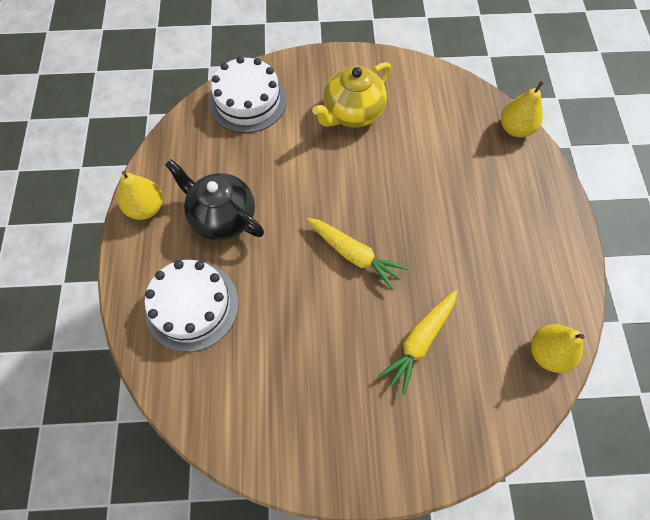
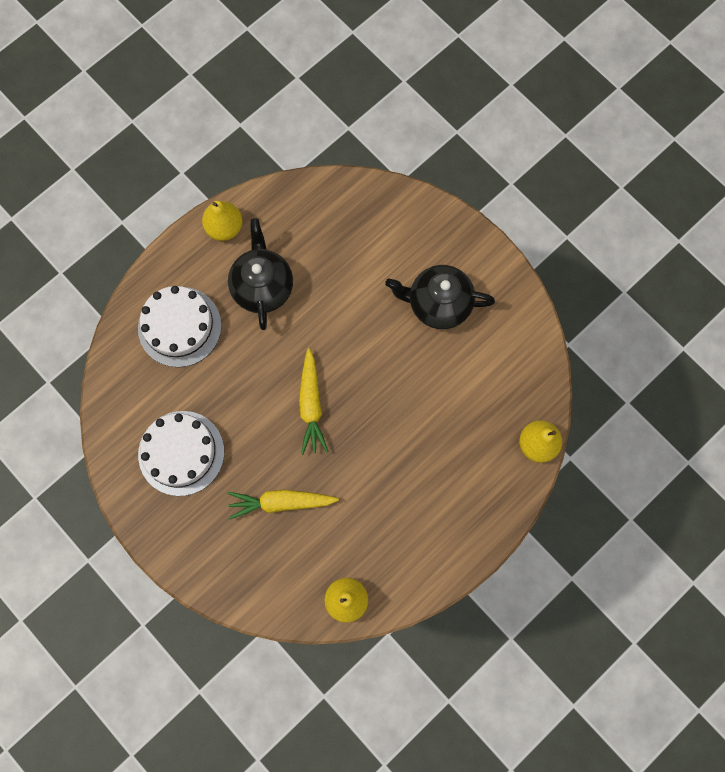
camera: 50 degrees right, 10 degrees up
white cake [209,56,287,133] -> white cake moved to [138,411,224,496]
yellow teapot [312,62,391,128] -> black teapot [385,265,495,329]

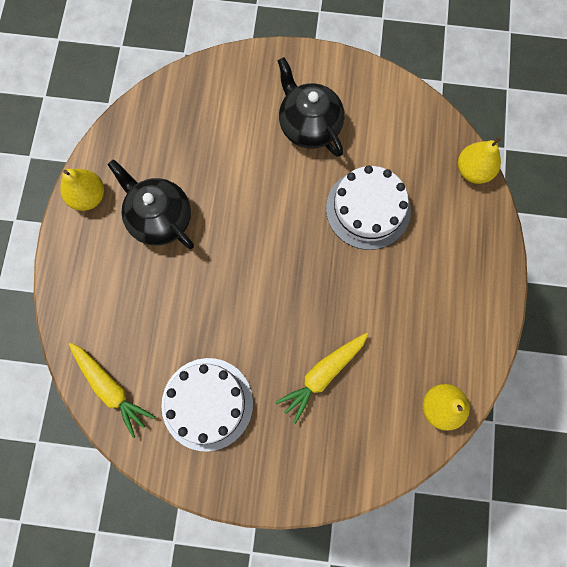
camera: 40 degrees left, 0 degrees up
white cake [138,286,222,367] -> white cake moved to [326,165,411,250]
yellow carrot [299,348,329,454] -> yellow carrot moved to [69,343,155,438]
black teapot [385,265,495,329] -> black teapot turned 90 degrees clockwise [278,57,344,157]

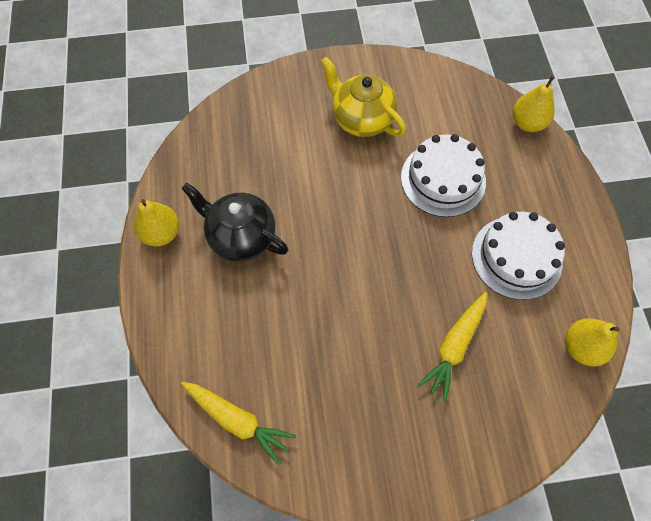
camera: 15 degrees left, 10 degrees down
white cake [161,358,253,451] -> white cake moved to [472,212,565,300]
black teapot [278,57,344,157] -> yellow teapot [321,57,406,137]

